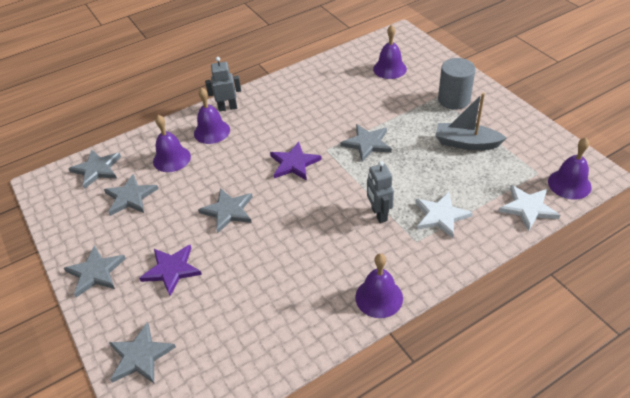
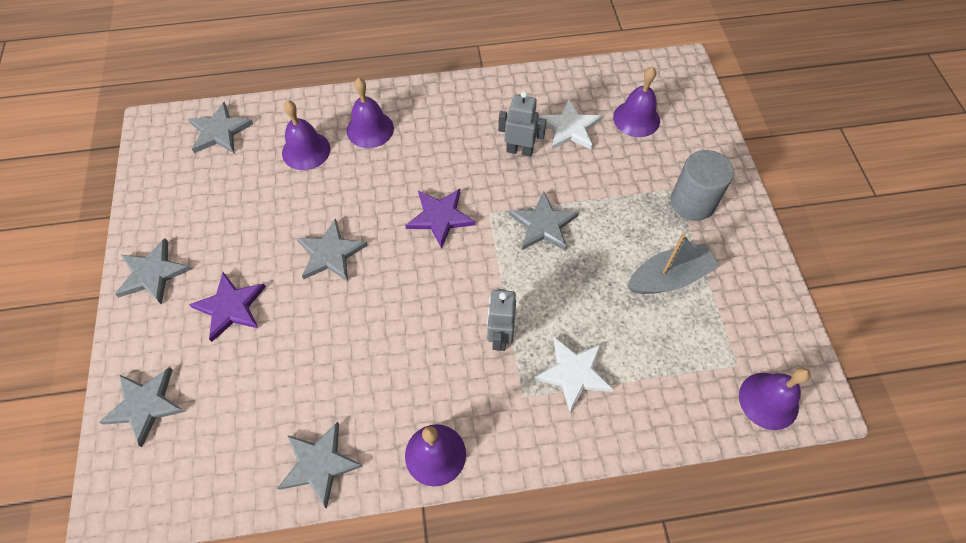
camera: 20 degrees right, 15 degrees up
grey star [104,174,158,216] -> grey star moved to [278,422,363,509]
grey robot [205,57,241,112] -> grey robot moved to [498,91,547,157]
grey boat [436,93,506,150] -> grey boat turned 120 degrees clockwise [627,234,720,294]
white star [498,185,560,231] -> white star moved to [538,98,602,150]

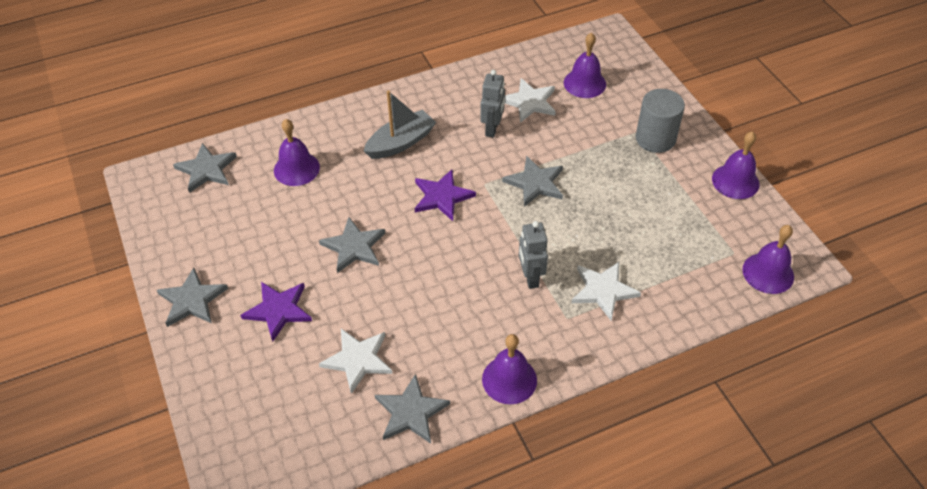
camera: 15 degrees left, 10 degrees down
grey star [99,367,185,447] -> none
purple bell [347,78,394,148] -> purple bell moved to [712,131,759,199]
grey robot [498,91,547,157] -> grey robot turned 105 degrees clockwise [480,70,505,137]
grey boat [627,234,720,294] -> grey boat moved to [364,90,436,159]
none -> white star [319,329,392,394]

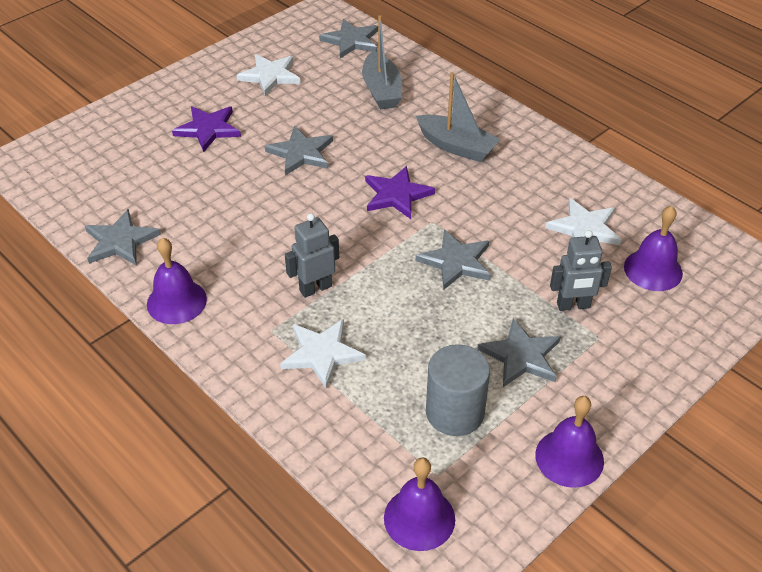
camera: 70 degrees right, 5 degrees down
grey star [157,268,228,327] -> grey star moved to [477,318,561,387]
purple bell [274,119,320,186] -> grey boat [362,15,402,109]
white star [319,329,392,394] -> white star moved to [236,54,301,96]
grey robot [480,70,505,137] -> grey robot moved to [550,230,612,311]
grey cylinder [636,89,685,153] -> grey cylinder moved to [426,344,490,436]

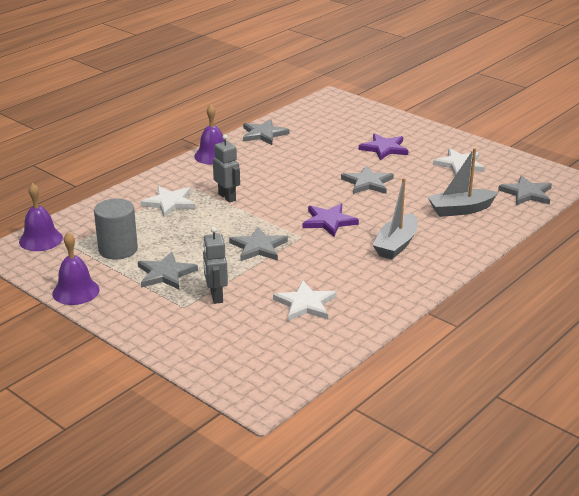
camera: 85 degrees right, 15 degrees down
purple bell [624,206,683,291] -> none

